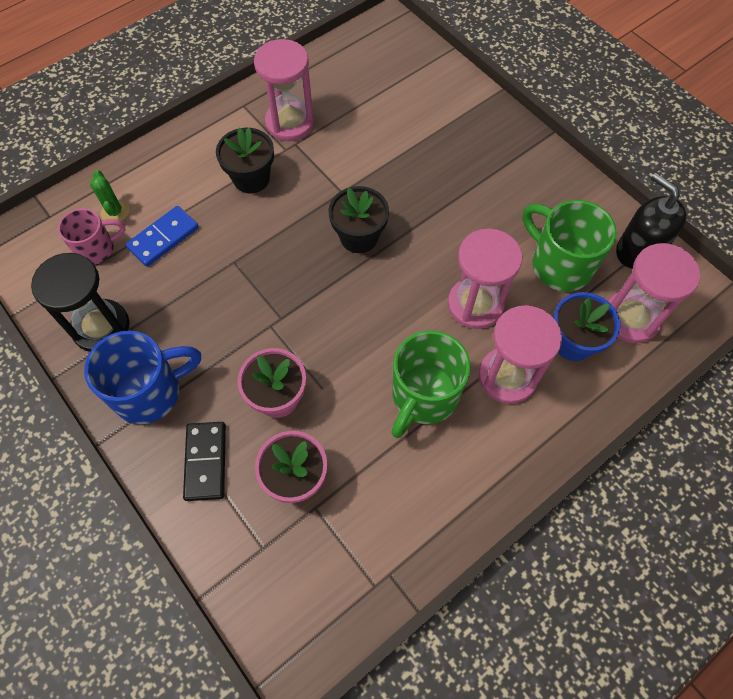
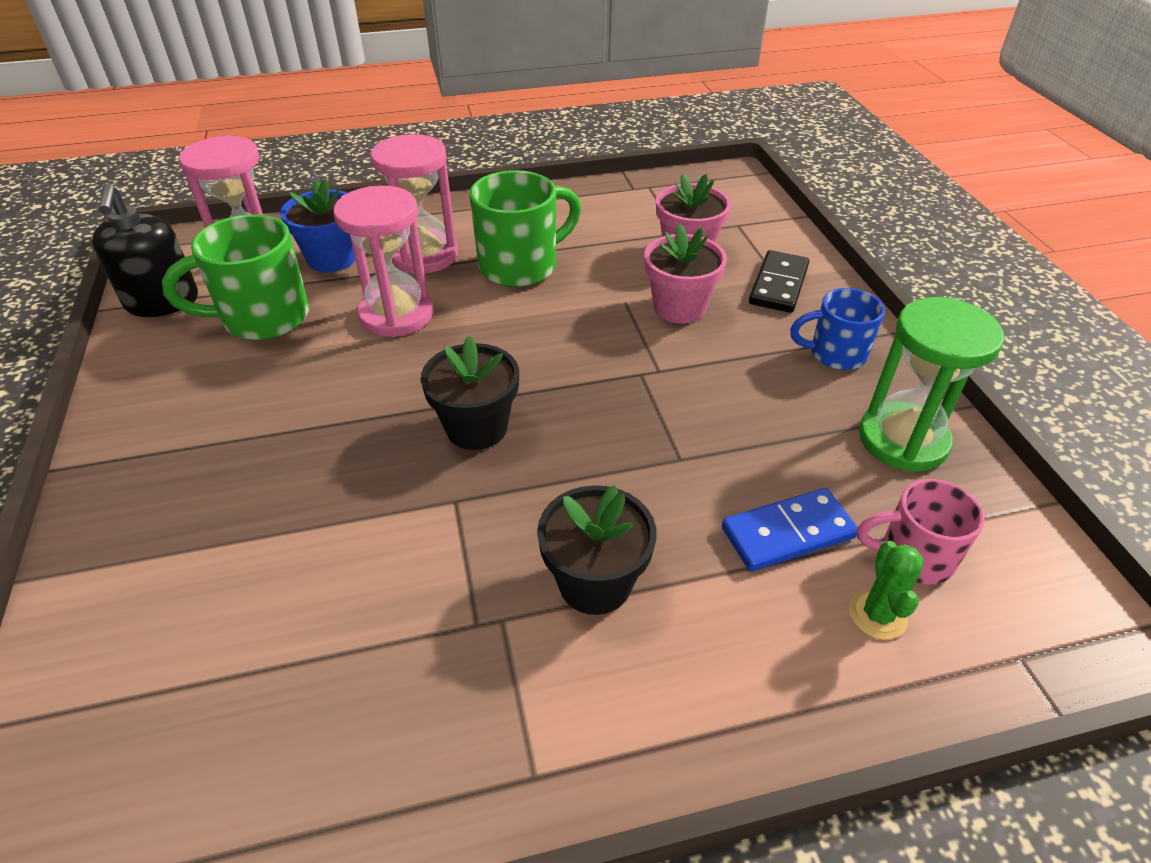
camera: 155 degrees left, 20 degrees down
black hourglass [31,253,129,352] -> green hourglass [859,297,1004,471]
blue mug [84,330,201,424] -> blue mug [790,288,885,370], size x0.63
pink hourglass [254,39,314,141] -> none
green mug [523,200,617,292] -> green mug turned 90 degrees clockwise [162,214,309,340]

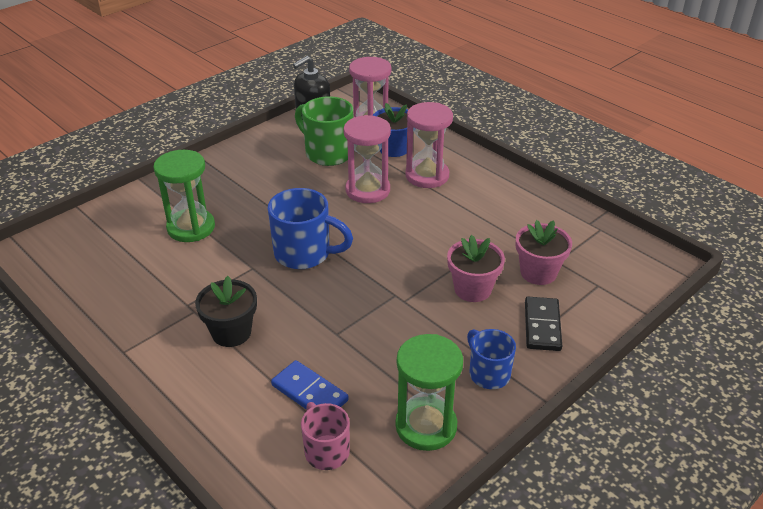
camera: 60 degrees right, 5 degrees down
black flower pot [421,335,519,450] -> blue mug [268,188,353,269]
green mug [469,170,581,287] -> none
black domino [749,250,809,313] -> black domino turned 75 degrees counterclockwise [525,297,562,351]
green cactus [849,541,924,640] -> none
none -> green hourglass [153,150,215,242]

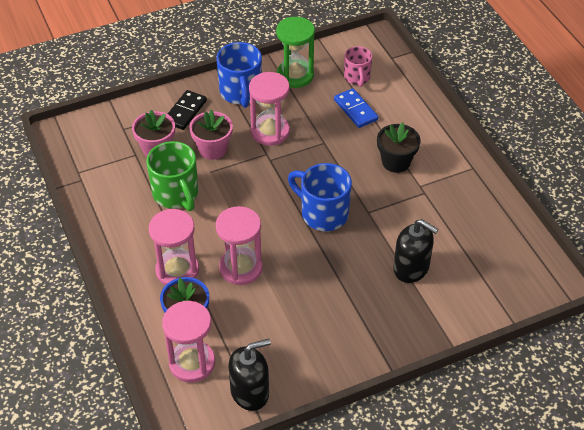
camera: 160 degrees left, 10 degrees up
green hourglass [153,150,215,242] -> black soap dispenser [393,219,439,283]
green mug [295,96,353,166] -> green mug moved to [146,141,198,211]
blue mug [467,329,516,389] -> blue mug [216,42,262,108], size x1.59
none -> pink hourglass [249,72,290,146]

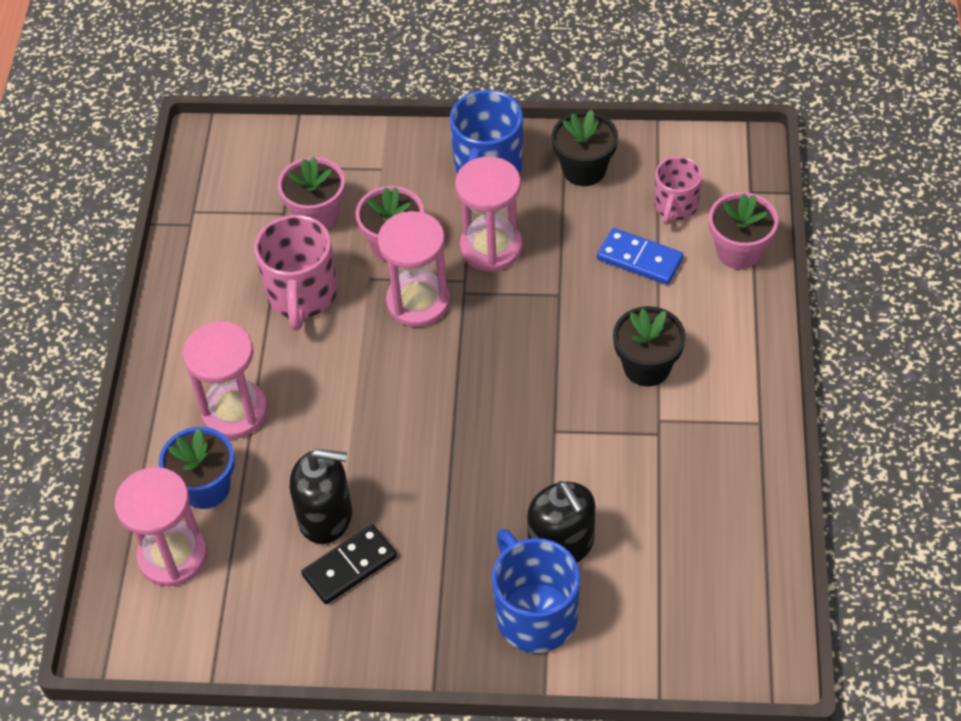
camera: 30 degrees right, 5 degrees up
green mug [146,141,198,211] -> pink mug [254,215,337,331]
black domino [168,90,207,130] -> black domino moved to [301,524,397,604]
pink hourglass [216,206,263,285] -> pink hourglass moved to [378,211,450,327]
black soap dispenser [228,339,271,411] -> black soap dispenser moved to [290,449,352,544]
green hourglass [276,17,315,88] -> black flower pot [551,110,618,186]
blue mug [288,163,352,231] -> blue mug moved to [492,529,580,653]
blue domino [334,88,378,128] -> blue domino turned 60 degrees counterclockwise [597,228,684,285]
none -> pink flower pot [709,192,778,269]

